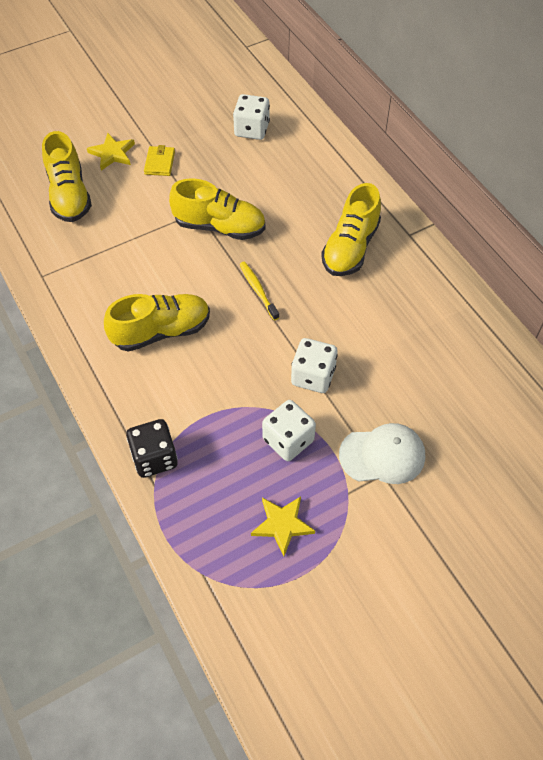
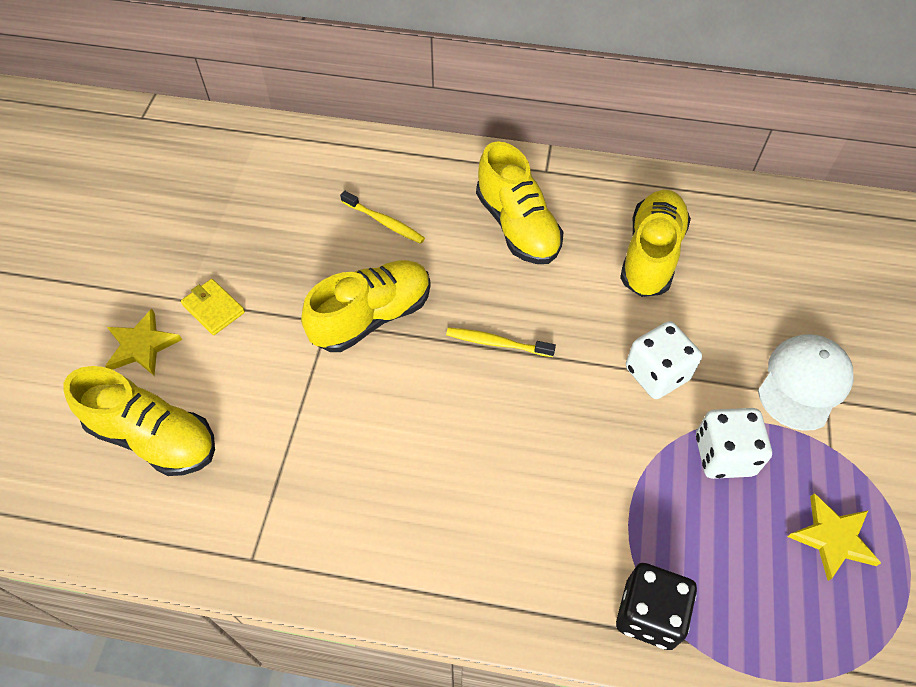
camera: 50 degrees left, 0 degrees up
yellow shoe [104,294,210,352] -> yellow shoe moved to [620,190,691,297]
white dice [233,94,270,140] -> none
none -> yellow toothbrush [340,191,425,244]

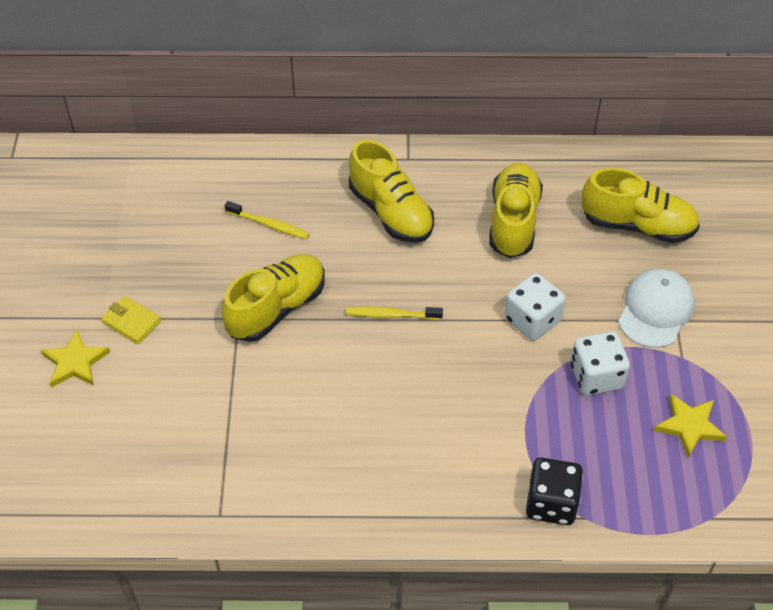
camera: 10 degrees left, 5 degrees down
yellow shoe [63,366,215,476] -> yellow shoe moved to [581,168,700,243]

